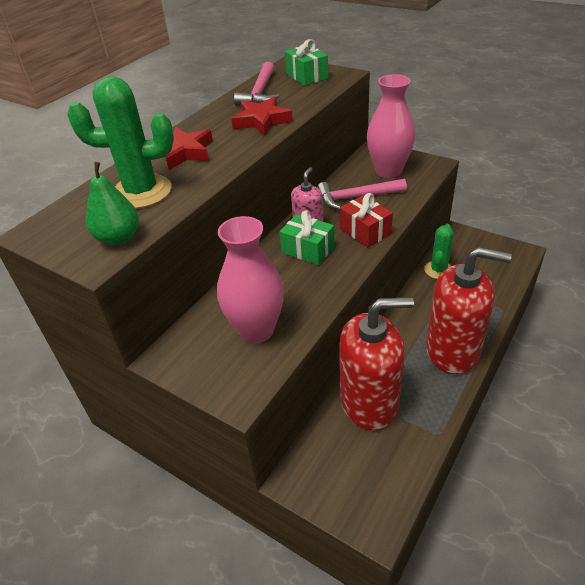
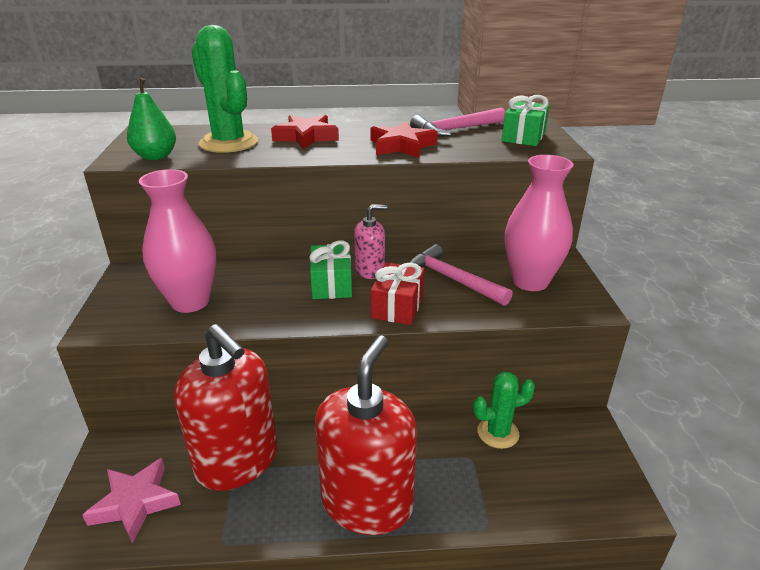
camera: 50 degrees right, 10 degrees down
red soap dispenser [426,247,512,374] -> red soap dispenser turned 135 degrees counterclockwise [315,335,417,535]
none -> pink star [82,458,181,543]

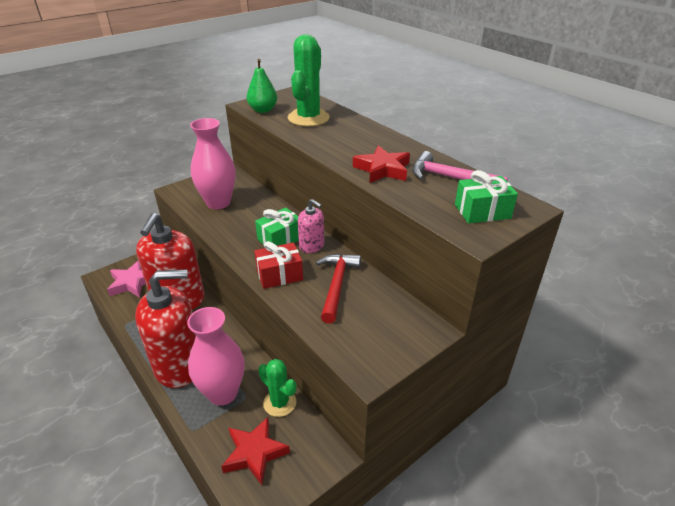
camera: 55 degrees right, 5 degrees up
red star [271,115,339,149] -> red star moved to [221,417,290,485]
pink hammer [410,244,513,306] -> red hammer [316,254,361,324]
pink vase [505,155,574,291] -> pink vase moved to [187,307,245,406]

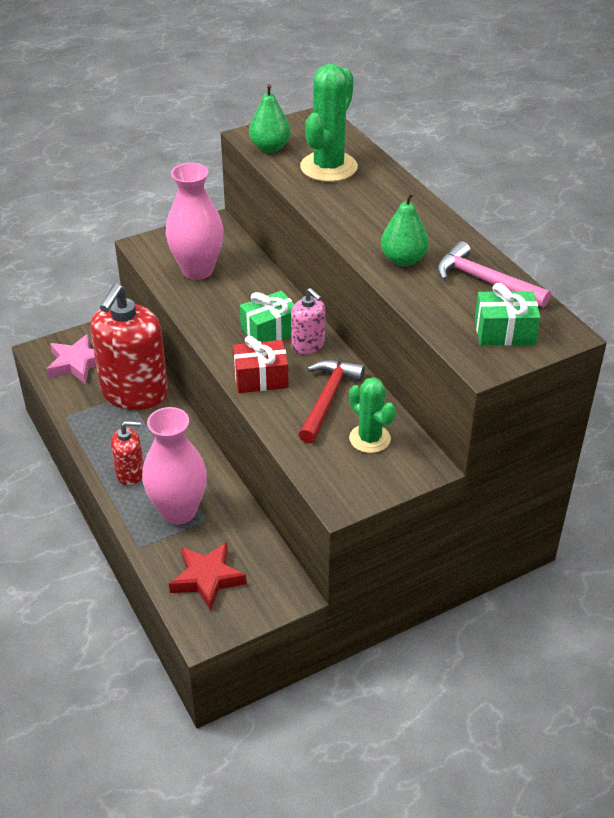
camera: 10 degrees right, 5 degrees up
red soap dispenser [135,269,196,388] -> red soap dispenser [111,421,144,486], size x0.48
green cactus [258,359,297,417] -> green cactus moved to [349,377,396,453]
red star [353,145,410,183] -> green pear [381,192,429,266]

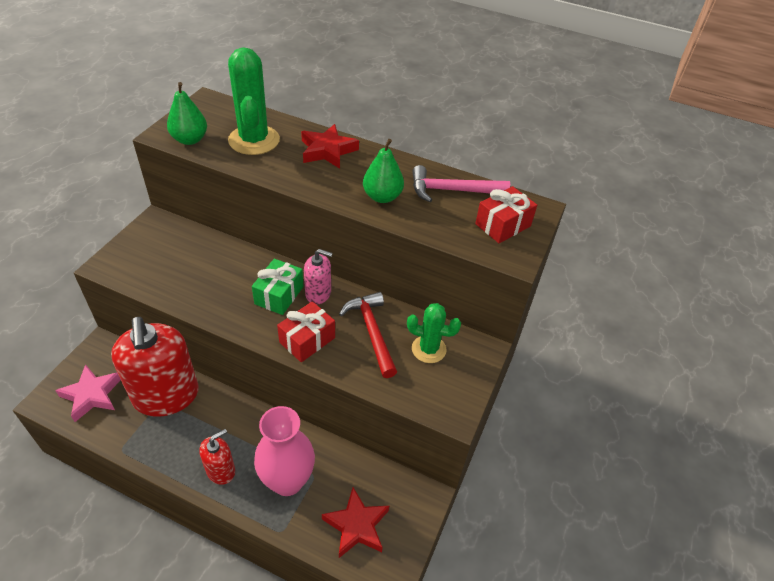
camera: 40 degrees left, 5 degrees up
pink vase [166,163,223,280] -> none
green gift [475,283,541,346] -> red gift [475,186,537,243]
none -> red star [301,124,359,169]

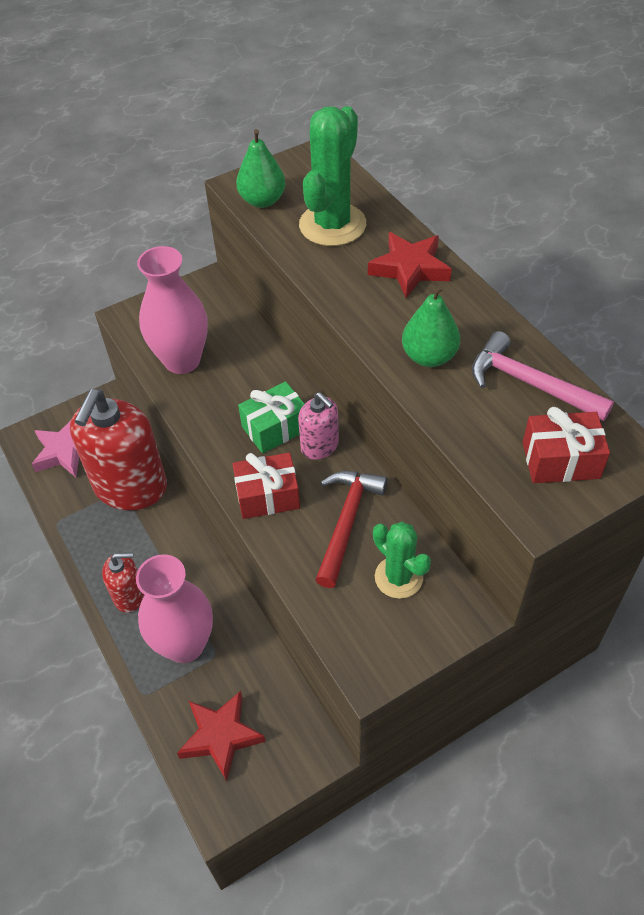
camera: 40 degrees right, 5 degrees up
none -> pink vase [137,246,208,374]

